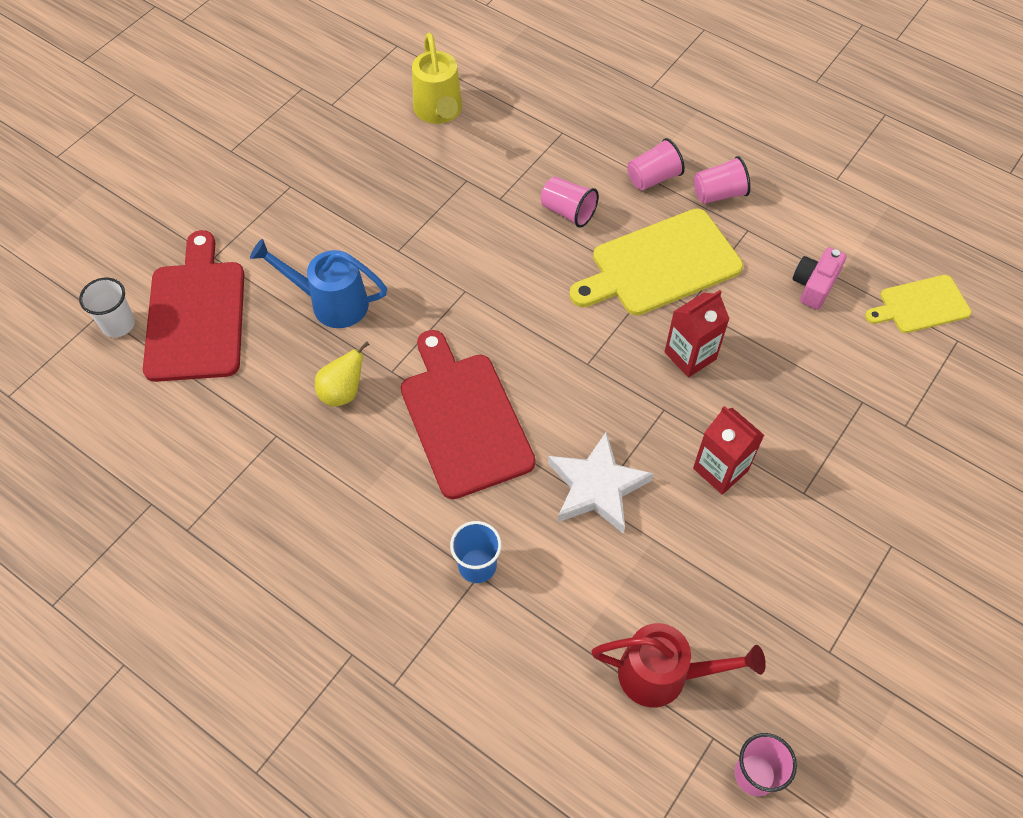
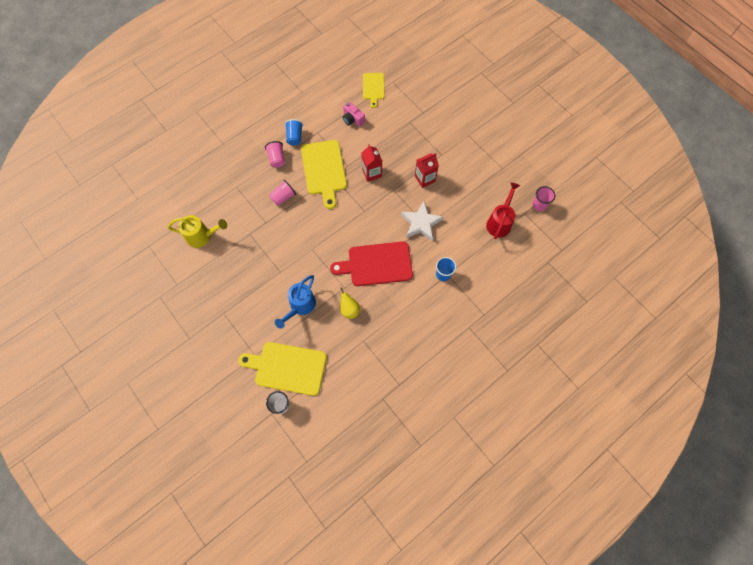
camera: 75 degrees left, 10 degrees up
red cutting board [143,230,245,382] -> yellow cutting board [238,342,327,396]
pink cup [694,156,751,204] -> blue cup [285,119,303,146]

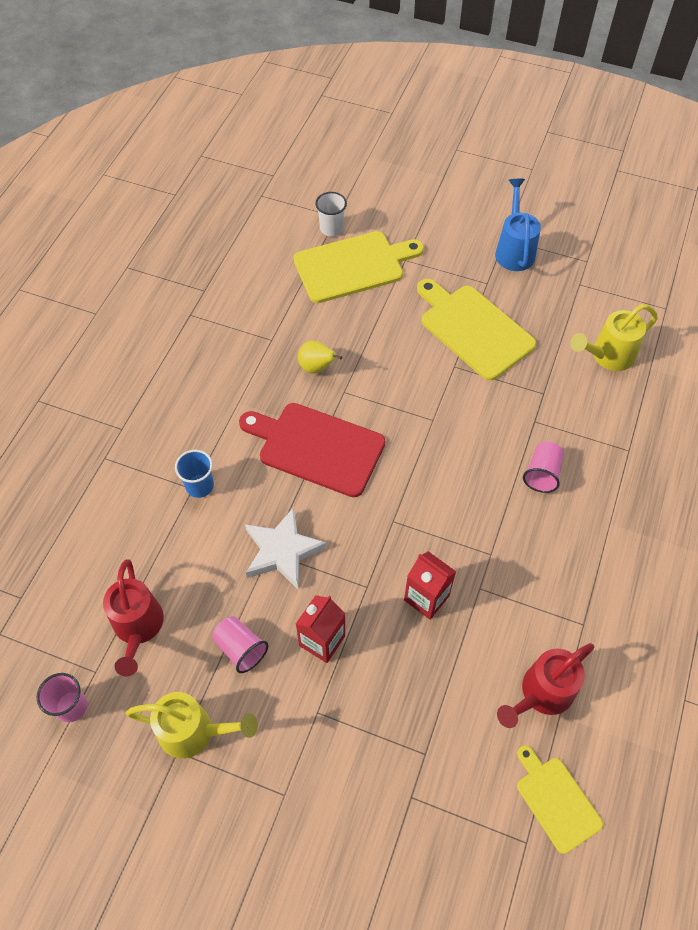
camera: 150 degrees right, 10 degrees down
pink cup [265,141,285,168] -> pink cup moved to [212,616,268,673]
blue watering can [275,275,316,329] -> blue watering can moved to [495,179,541,271]
blue cup [285,119,303,146] -> none
yellow cutting board [301,140,347,209] -> yellow cutting board moved to [417,279,536,381]
red cutting board [330,241,413,286] -> red cutting board turned 120 degrees counterclockwise [239,403,385,497]
pink camera [343,102,365,127] -> red watering can [497,643,594,728]
none -> yellow watering can [126,692,258,759]

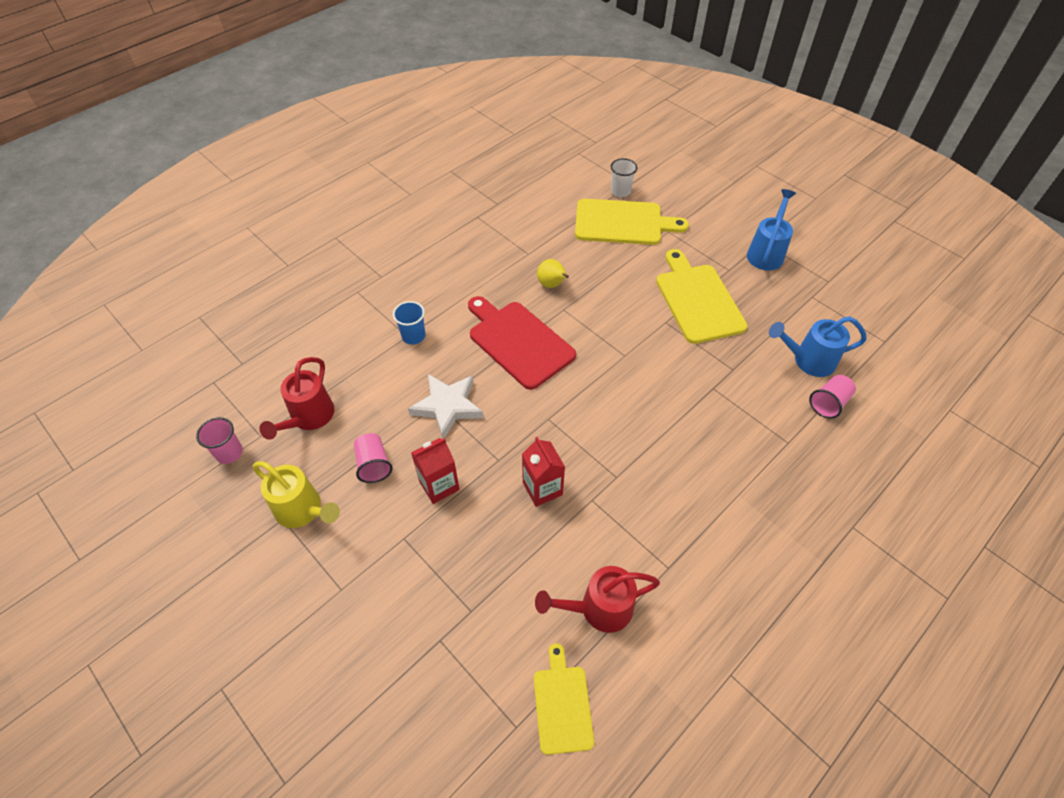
camera: 25 degrees right, 5 degrees down
pink cup [523,442,564,493] -> pink cup moved to [809,375,856,419]
yellow watering can [570,304,658,371] -> blue watering can [769,316,867,377]

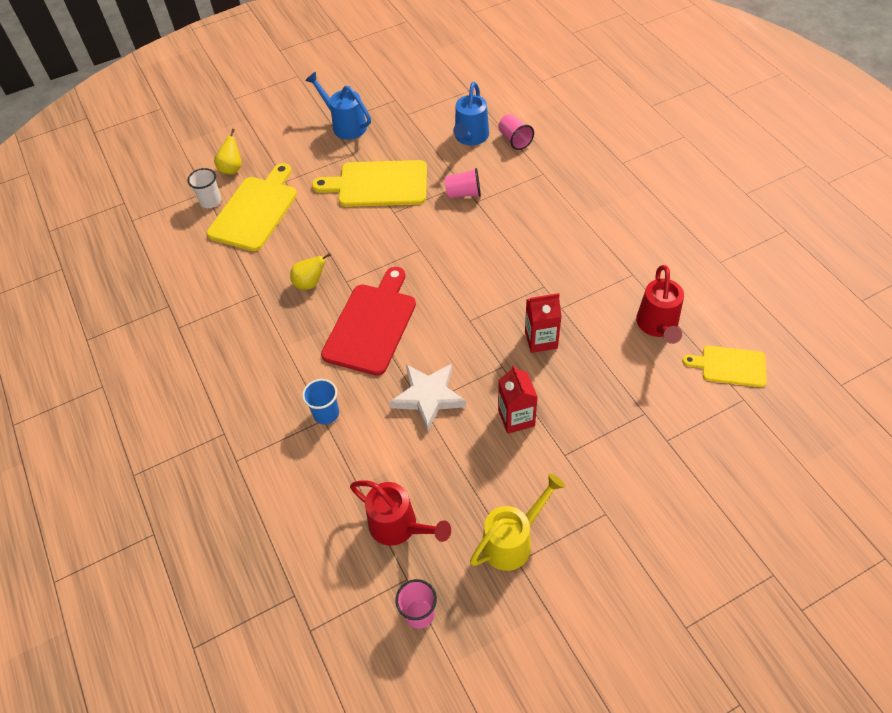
camera: 70 degrees left, 0 degrees up
pink cup [354,433,392,483] -> pink cup moved to [445,168,481,198]
red cutting board [468,296,576,390] -> red cutting board turned 135 degrees clockwise [321,267,416,376]
none -> yellow pear [214,129,241,175]

